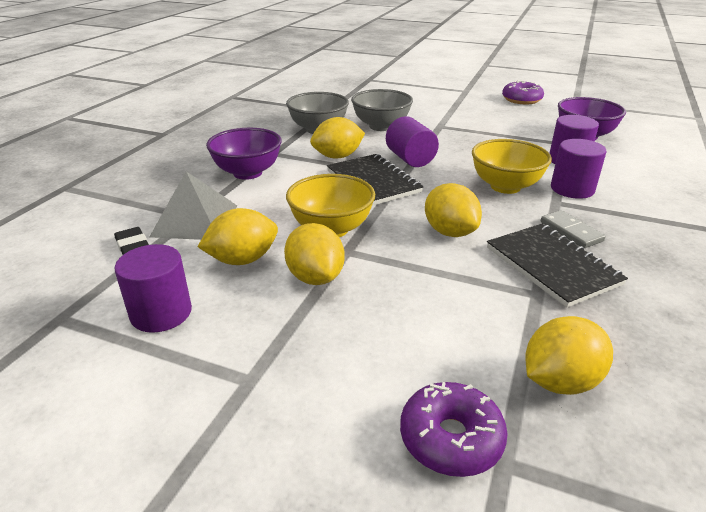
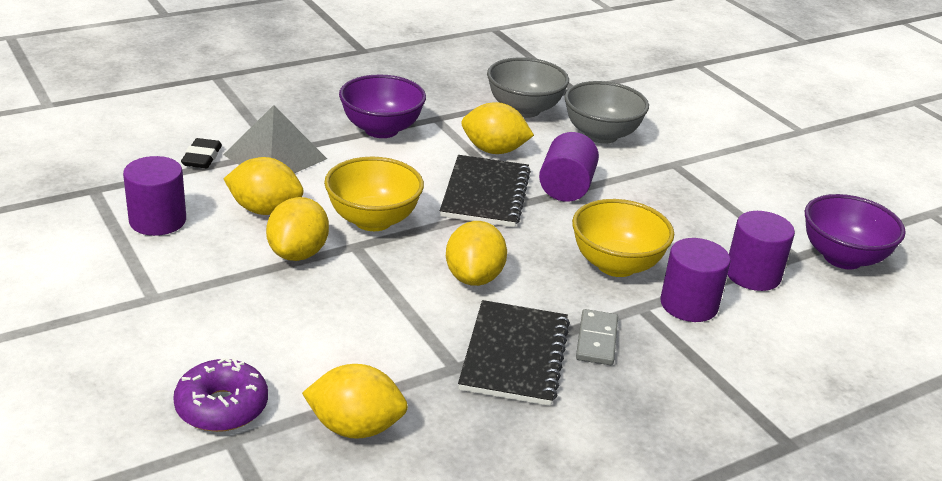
camera: 35 degrees right, 0 degrees up
purple donut [502,80,544,104] -> none

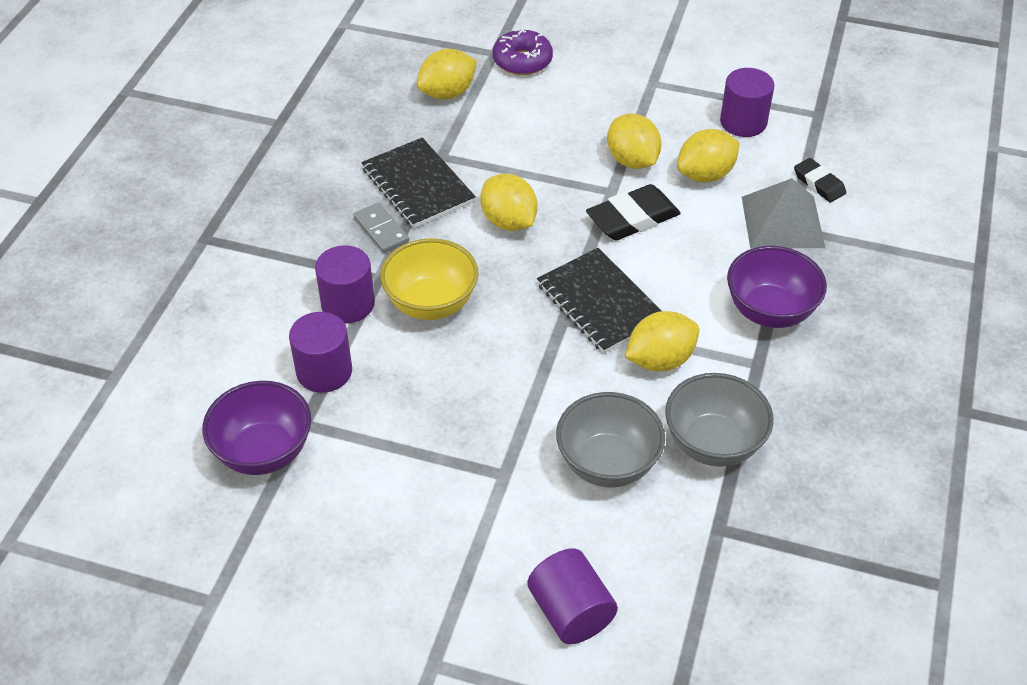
camera: 140 degrees right, 15 degrees up
yellow bowl [324,157,424,231] -> black eraser [586,184,681,240]
purple cylinder [539,132,599,202] -> purple cylinder moved to [528,548,618,644]

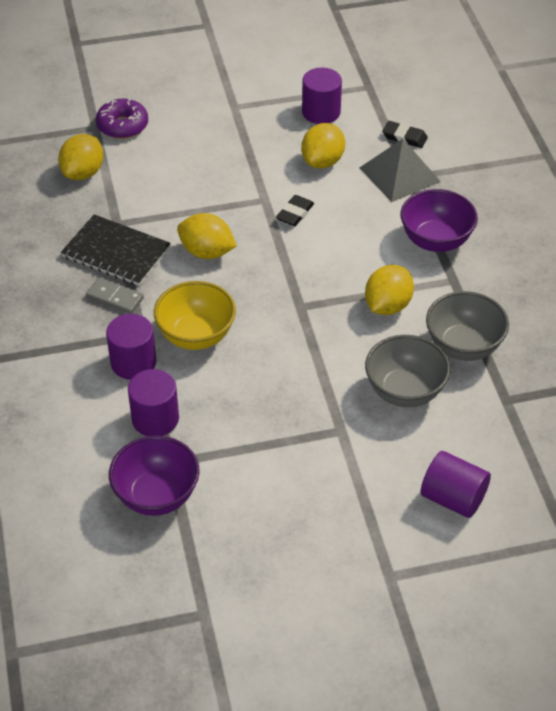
camera: 30 degrees left, 0 degrees up
black notebook [537,248,662,353] -> none
black eraser [586,184,681,240] -> black eraser [276,195,314,226], size x0.61
yellow lemon [607,114,662,169] -> none

